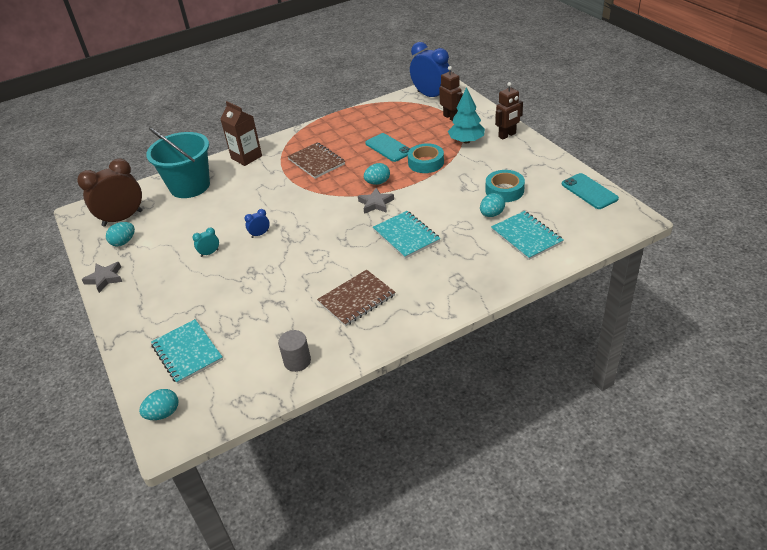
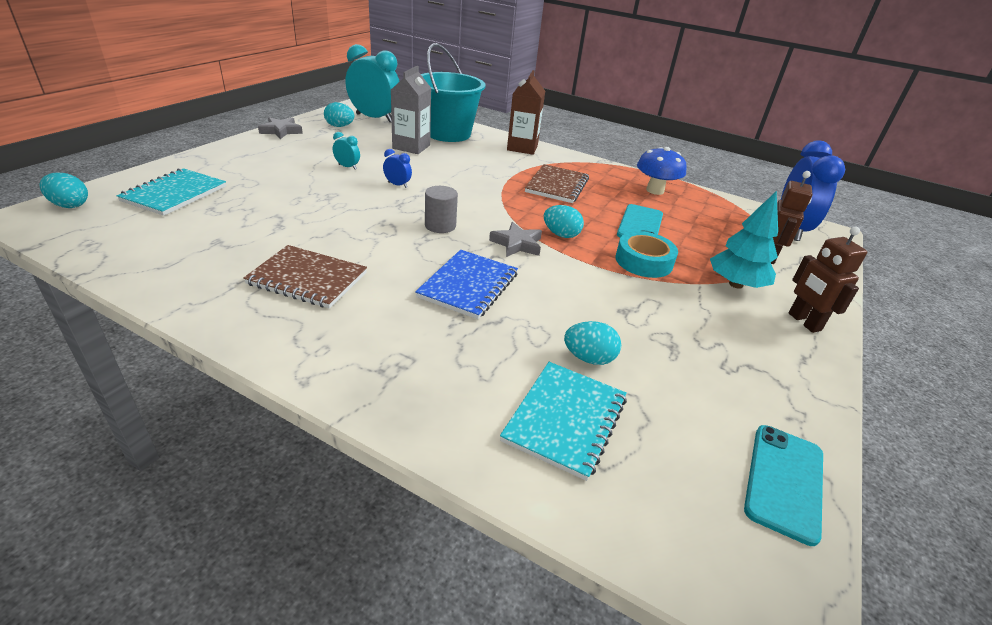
camera: 50 degrees right, 5 degrees down
brown clock [77,158,143,227] -> turquoise clock [346,44,400,123]
grey cylinder [278,330,311,372] -> grey cylinder moved to [425,186,458,233]
turquoise notebook [373,211,440,259] -> blue notebook [415,250,518,319]
turquoise tape [485,170,525,202] -> none
brown robot [495,82,523,140] -> brown robot turned 45 degrees clockwise [789,227,867,333]
none -> grey carton [391,66,431,154]
none -> blue mushroom [637,147,687,195]

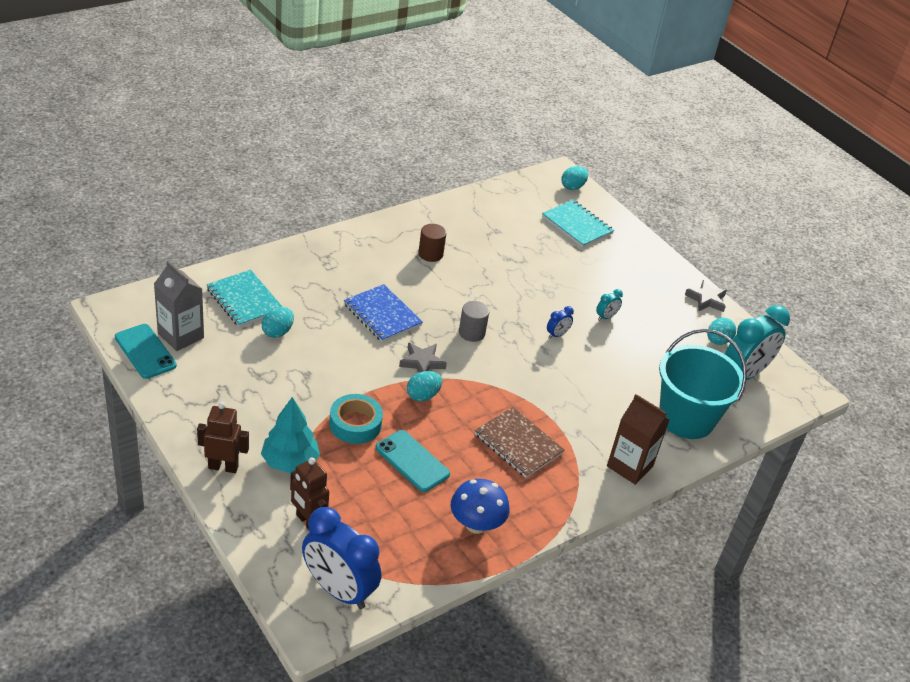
camera: 115 degrees right, 5 degrees up
brown notebook [243,245,367,309] -> brown cylinder [418,224,446,262]
grey carton [391,66,431,154] -> grey carton moved to [154,261,204,351]

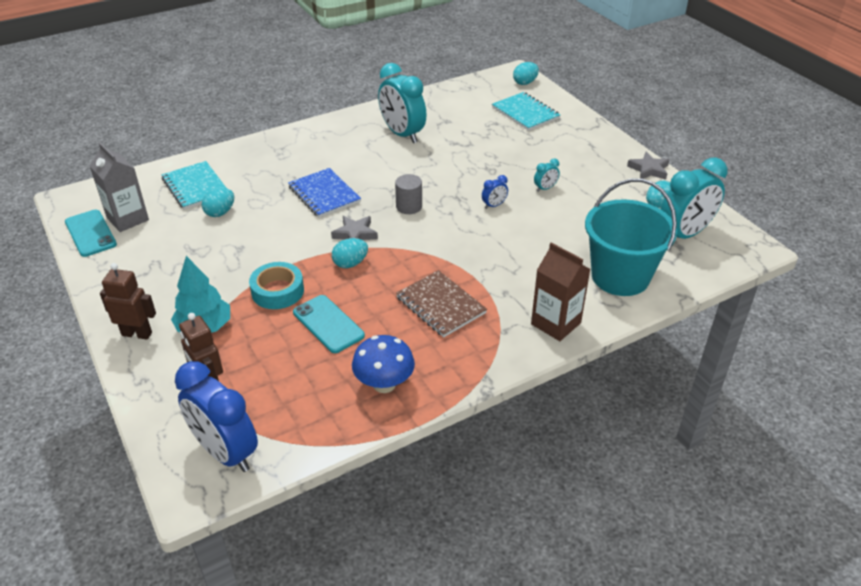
camera: 10 degrees right, 0 degrees up
brown cylinder [418,224,446,262] -> none
none -> turquoise clock [378,63,426,143]

